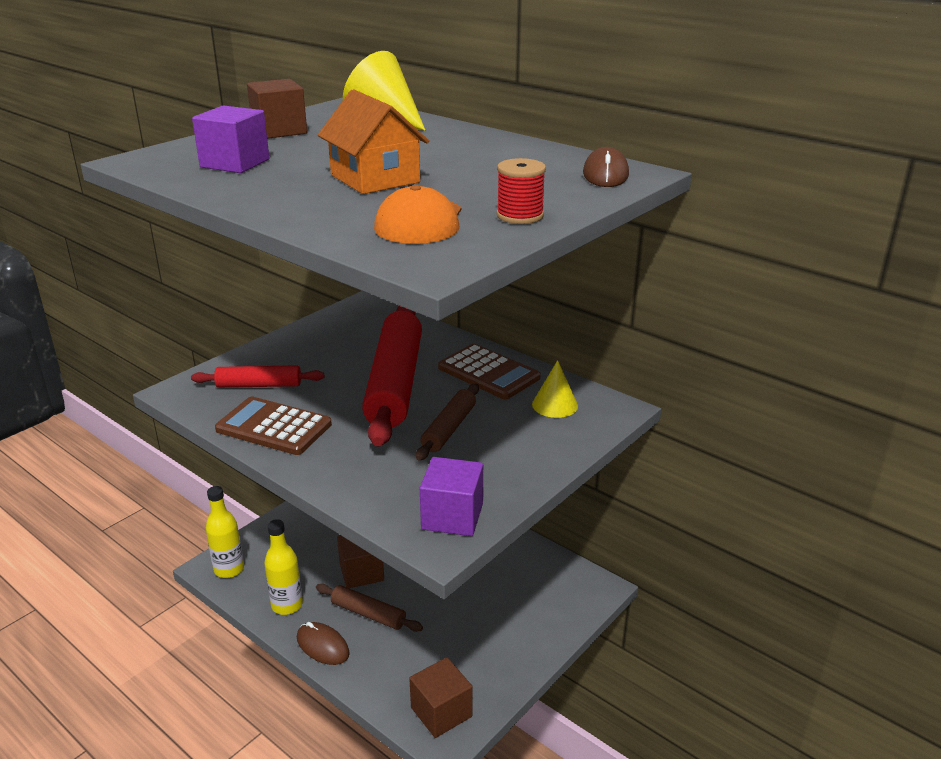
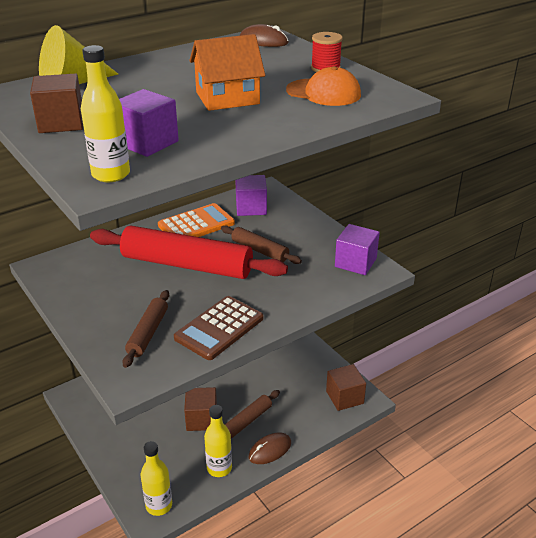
camera: 75 degrees left, 5 degrees up
red rolling pin [191,365,324,388] -> brown rolling pin [122,290,169,368]
brown calculator [438,344,541,400] -> orange calculator [158,203,235,237]
yellow cone [532,360,578,418] -> purple cube [235,175,267,216]
none -> yellow bottle [81,45,130,182]

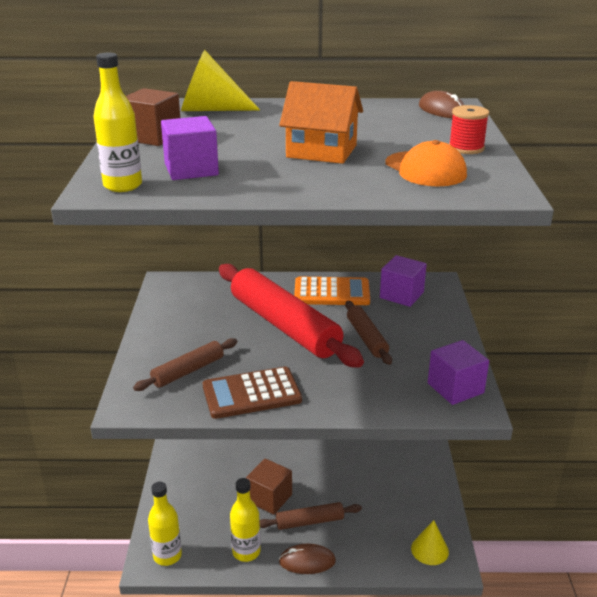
camera: 35 degrees right, 5 degrees down
brown cube [326,364,366,411] -> yellow cone [411,520,449,565]

